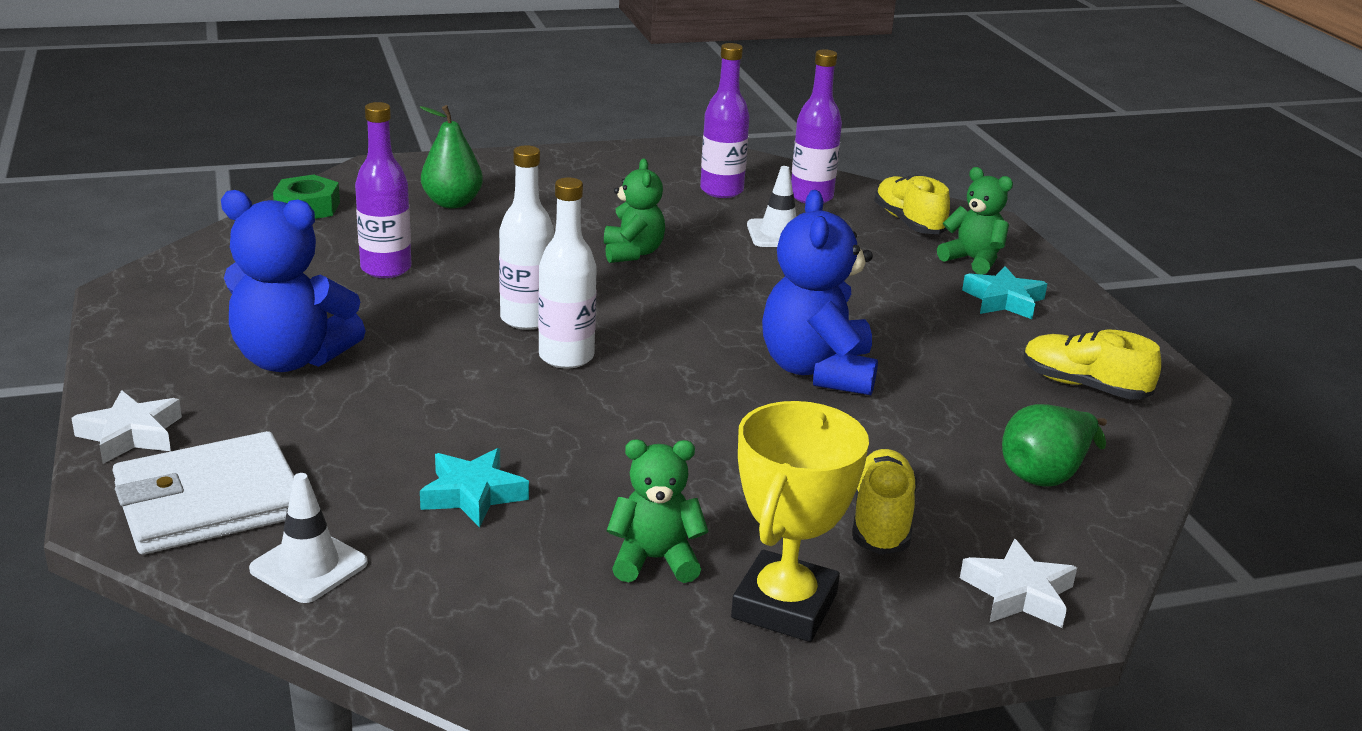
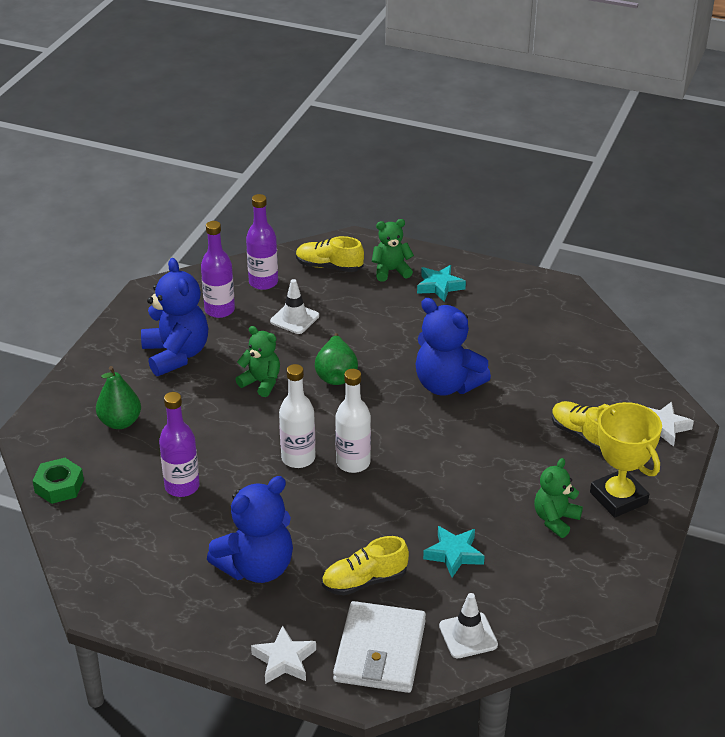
camera: 50 degrees left, 10 degrees up
green pear [1002,404,1107,486] -> green pear moved to [315,333,358,385]
yellow shoe [1023,330,1161,400] -> yellow shoe moved to [322,536,409,595]
none -> blue teddy bear [141,258,208,376]

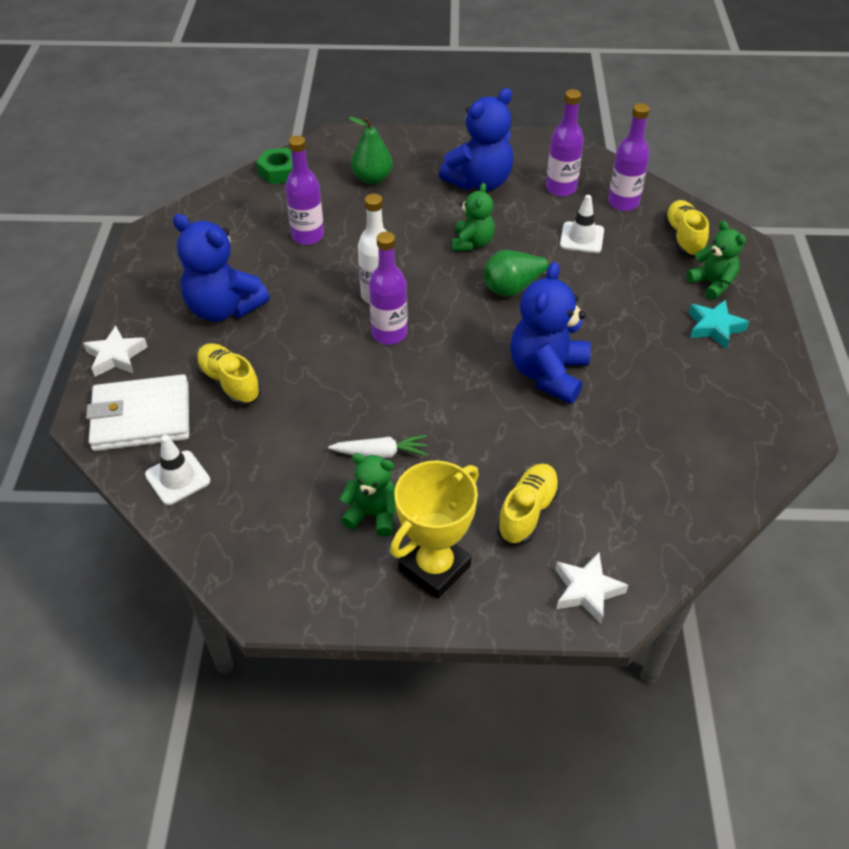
camera: 70 degrees right, 10 degrees up
white bottle [335,369,371,473] -> purple bottle [369,232,408,344]
turquoise star [423,526,485,577] -> none
none -> white carrot [328,435,428,458]

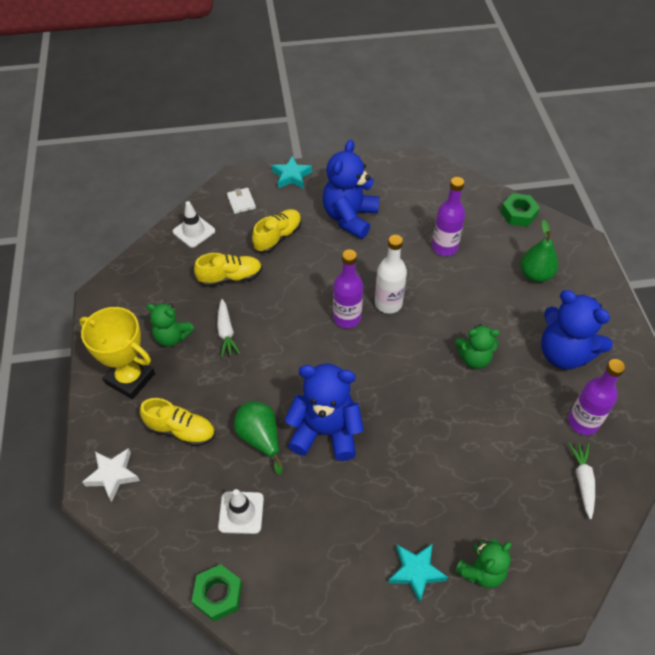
camera: 80 degrees right, 5 degrees up
white star [83,326,147,377] -> turquoise star [272,156,312,189]
white wallet [86,374,189,451] -> white wallet [227,188,256,214], size x0.45
green teddy bear [340,453,397,537] -> green teddy bear turned 105 degrees clockwise [147,303,194,347]
green pear [484,250,559,297] -> green pear moved to [234,401,283,475]
white traffic cone [560,195,604,253] -> white traffic cone moved to [218,489,264,534]
purple bottle [608,103,650,211] -> white carrot [568,443,595,519]
yellow shoe [664,200,709,258] -> yellow shoe moved to [194,253,262,287]
none -> green nut [192,564,242,621]

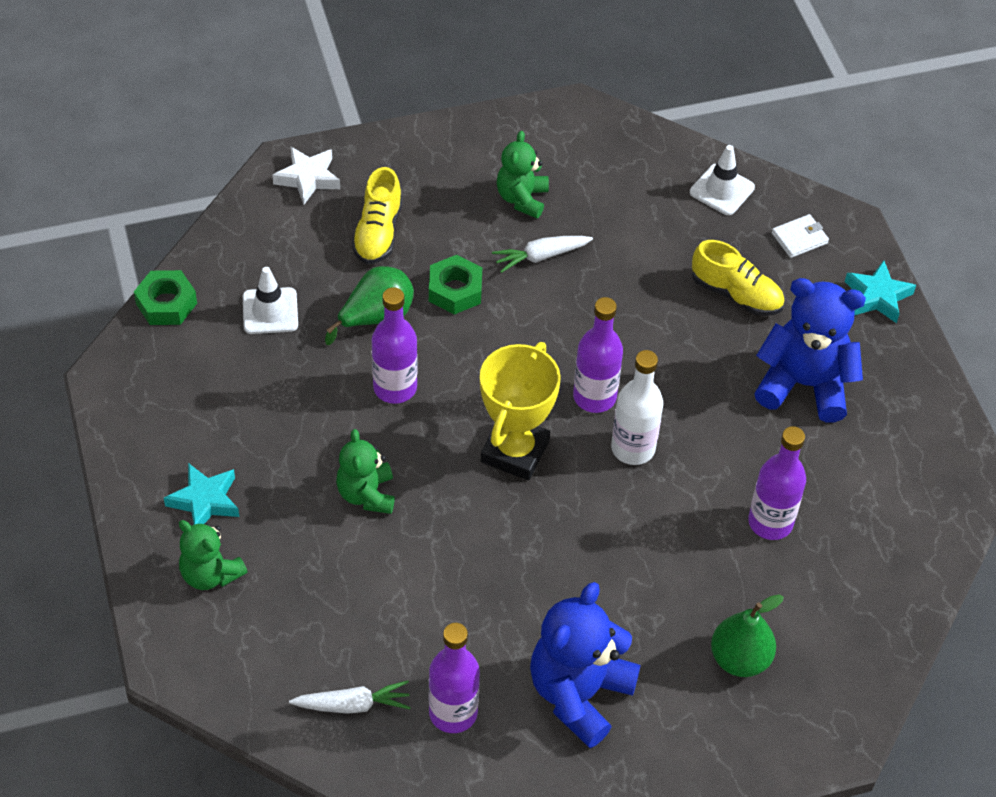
camera: 80 degrees right, 0 degrees up
yellow trophy [79,307,155,399] -> yellow trophy moved to [480,342,561,480]
yellow shoe [194,253,262,287] -> none
blue teddy bear [284,364,364,461] -> purple bottle [372,287,418,404]
green teddy bear [455,324,500,369] -> green teddy bear moved to [336,429,395,514]
green nut [501,193,540,227] -> green nut moved to [429,255,482,314]

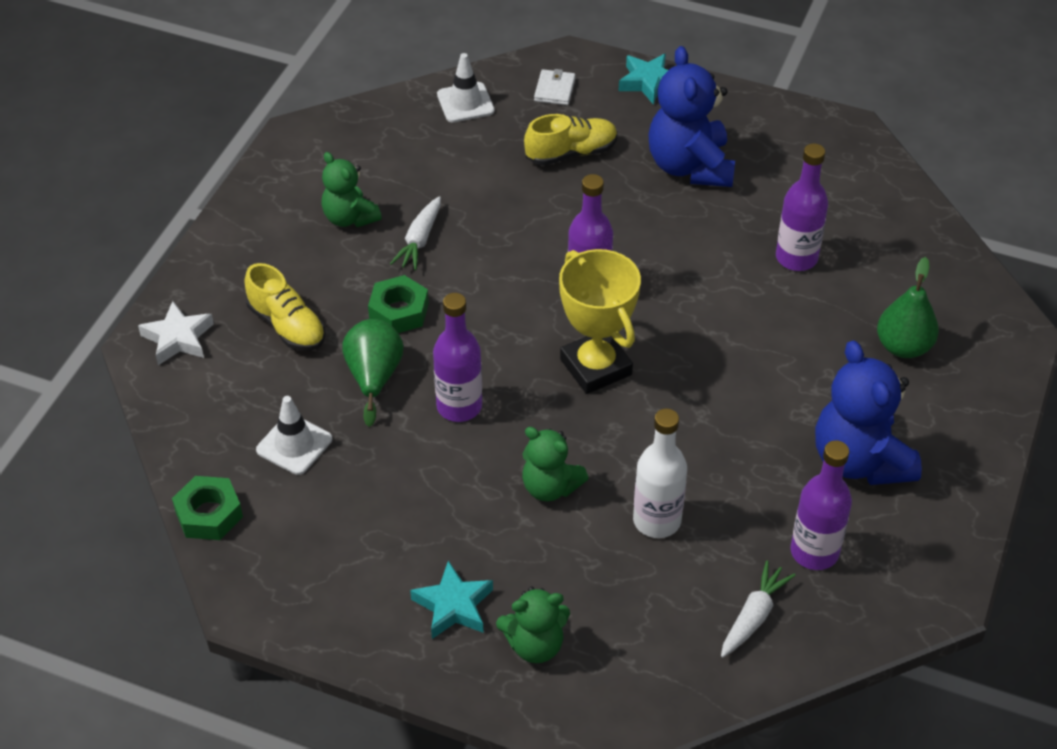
camera: 50 degrees left, 5 degrees down
white bottle [611,350,663,465] -> white bottle moved to [633,408,687,538]
blue teddy bear [754,278,866,422] -> blue teddy bear turned 60 degrees counterclockwise [648,46,735,187]

